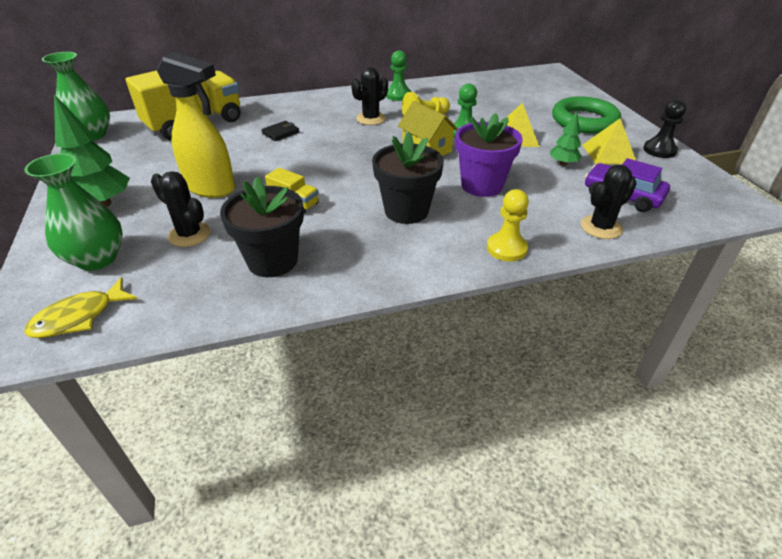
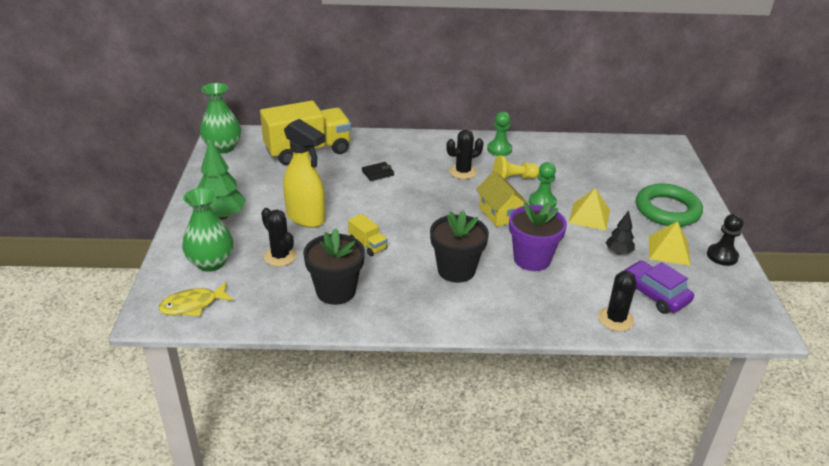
camera: 15 degrees right, 5 degrees down
yellow pawn [487,189,529,262] -> none
green tree [550,111,582,166] -> black tree [605,210,635,255]
black cactus [581,165,637,239] -> black cactus turned 45 degrees counterclockwise [598,271,636,331]

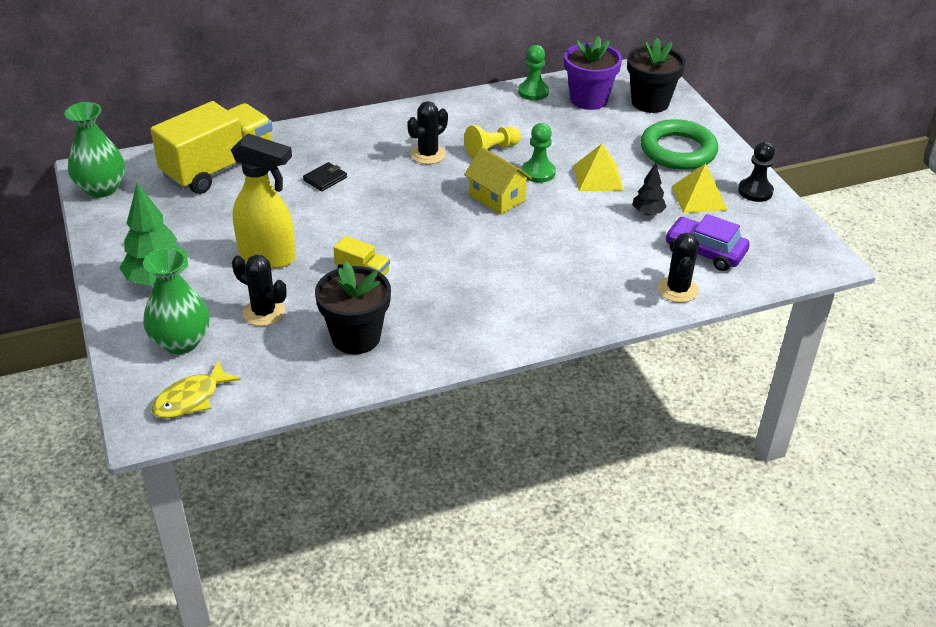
camera: 20 degrees left, 5 degrees up
black flower pot [430,210,489,283] -> black flower pot moved to [627,38,686,113]
green pawn [487,112,512,156] -> green pawn moved to [518,45,549,100]
purple flower pot [509,202,567,271] -> purple flower pot moved to [564,36,622,110]

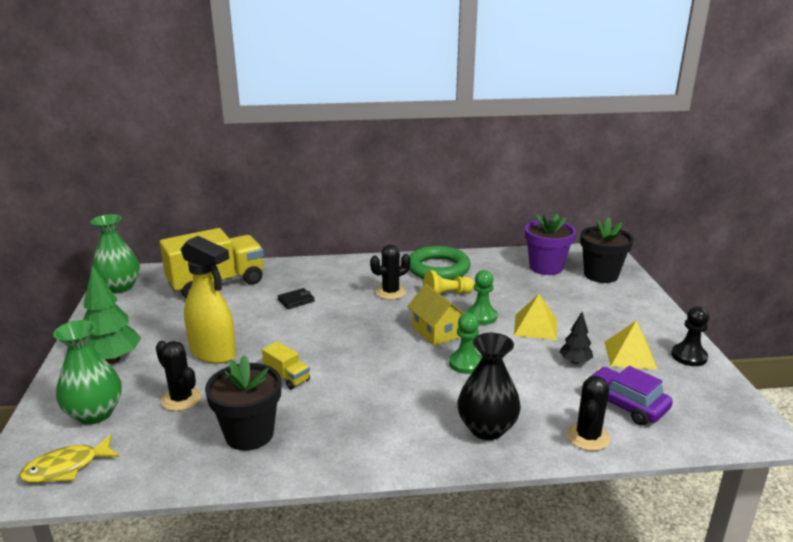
camera: 15 degrees right, 15 degrees down
green pawn [518,45,549,100] -> green pawn moved to [449,313,482,374]
green ring [641,119,718,170] -> green ring moved to [409,246,471,280]
none -> black vase [458,333,521,440]

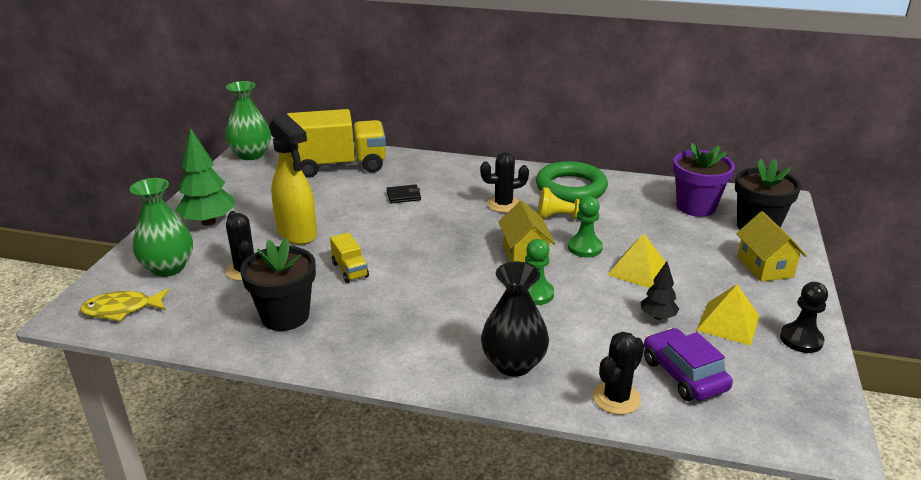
camera: 20 degrees right, 5 degrees up
none -> yellow house [736,211,807,282]

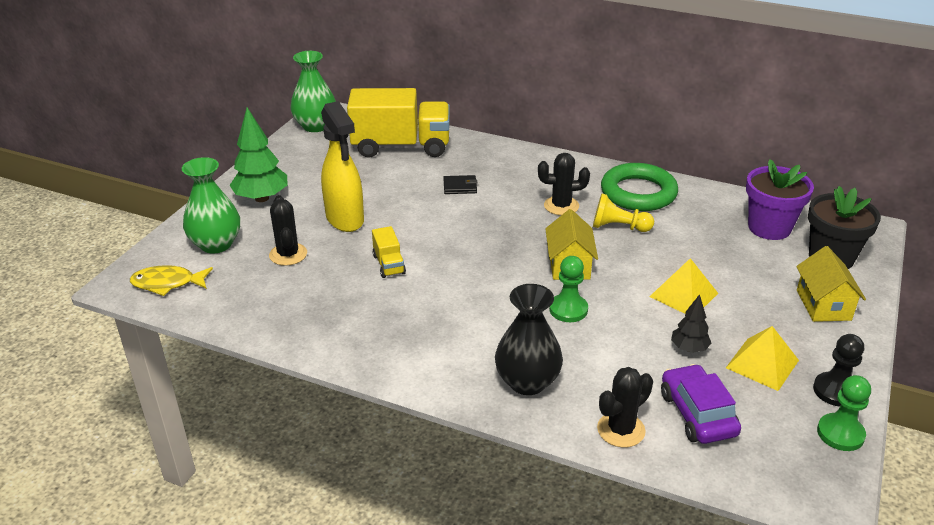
camera: 10 degrees right, 5 degrees up
black flower pot [240,238,316,331] -> none
green pawn [568,196,603,257] -> green pawn moved to [817,375,871,451]

